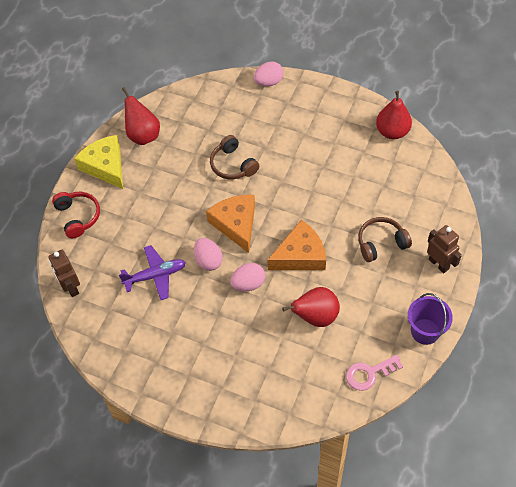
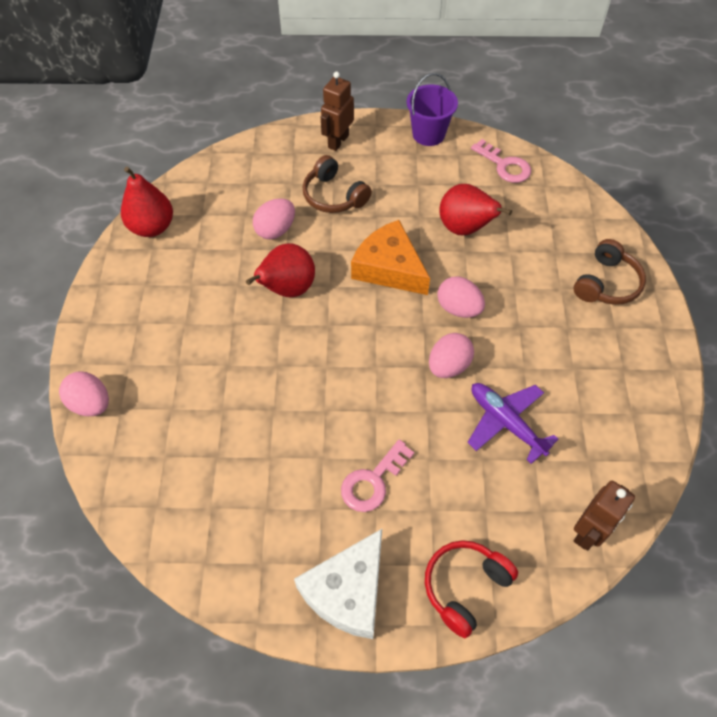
camera: 115 degrees left, 0 degrees up
yellow cheese [74,135,123,189] -> white cheese [294,529,382,639]
red pear [122,87,160,145] -> red pear moved to [246,243,315,297]
orange cheese [206,195,255,253] -> none
brown headphones [210,135,259,179] -> brown headphones moved to [574,239,646,305]
none -> pink egg [253,198,295,239]
none -> pink key [341,439,414,512]

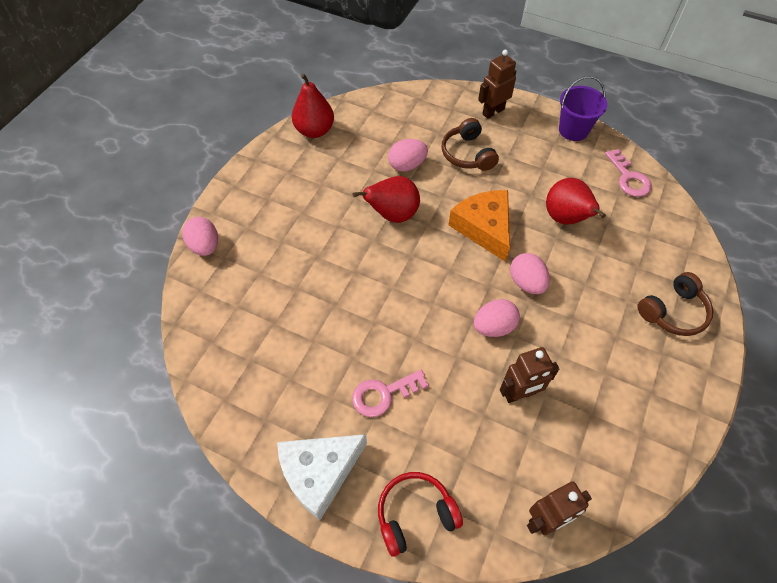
camera: 25 degrees right, 0 degrees up
purple plane [467,383,559,464] -> brown robot [500,347,559,403]

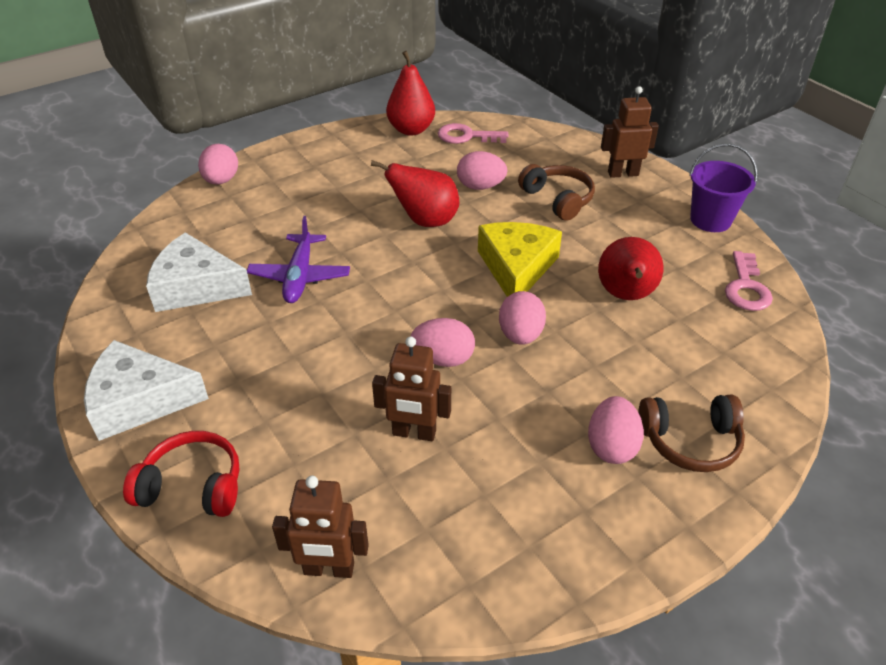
camera: 30 degrees right, 15 degrees down
pink key [352,370,428,417] -> pink key moved to [438,123,508,144]
brown headphones [442,118,499,171] -> brown headphones turned 135 degrees clockwise [518,164,595,221]
orange cheese [449,190,510,262] -> yellow cheese [478,222,562,297]
none -> white cheese [146,232,252,312]
none -> purple plane [247,216,350,303]
none -> pink egg [588,396,644,464]

